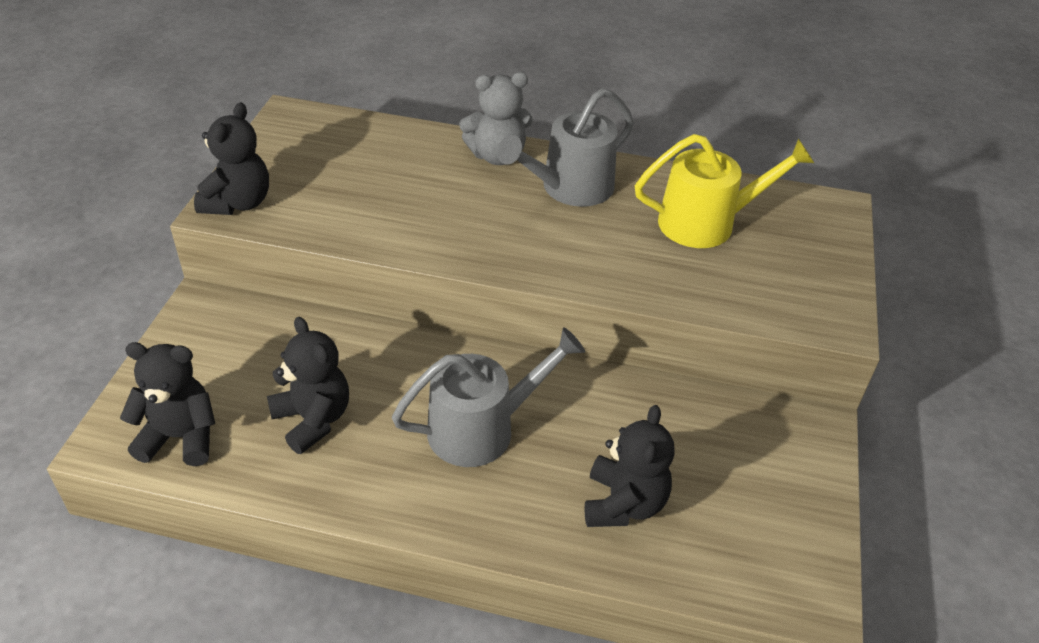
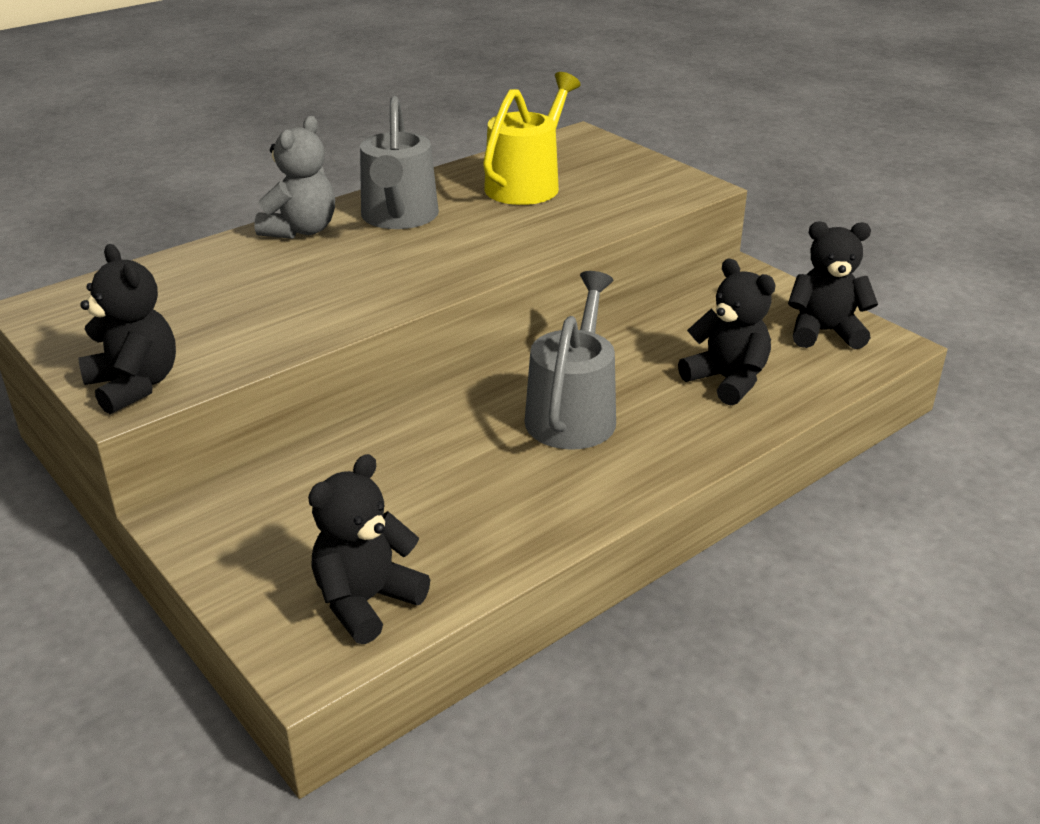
camera: 50 degrees left, 10 degrees down
black teddy bear [267,317,349,454] -> black teddy bear moved to [788,221,878,349]

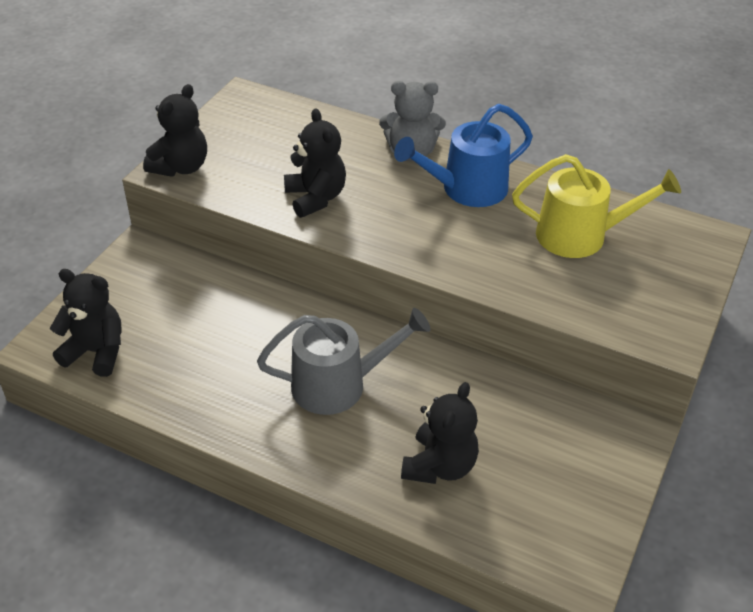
camera: 65 degrees right, 10 degrees up
grey watering can [360,96,439,229] -> blue watering can [394,104,533,207]
black teddy bear [788,221,878,349] -> black teddy bear moved to [284,108,346,218]

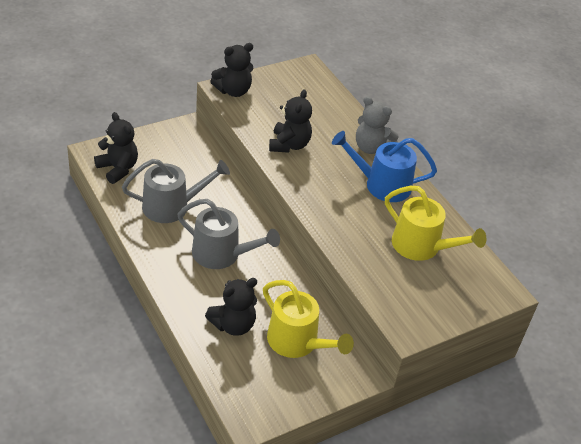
camera: 30 degrees right, 0 degrees up
none -> grey watering can [122,159,230,223]
none -> yellow watering can [263,280,354,358]

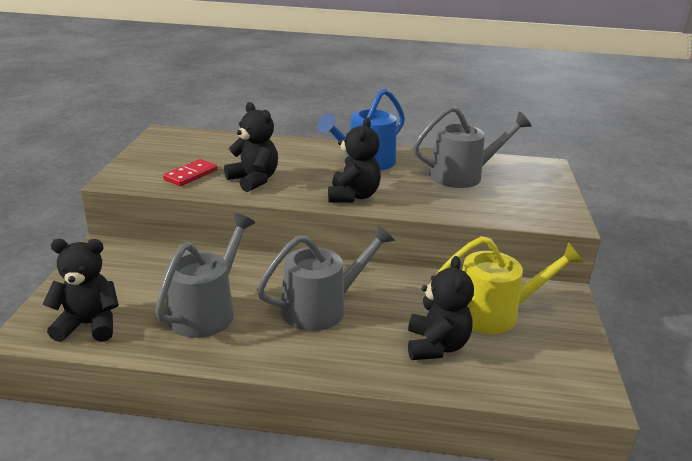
camera: 50 degrees left, 15 degrees down
black teddy bear [210,43,253,97] -> black teddy bear moved to [328,118,381,203]
grey teddy bear [356,96,399,154] -> none
yellow watering can [385,186,486,261] -> grey watering can [413,106,532,188]
none -> red domino [163,159,217,186]

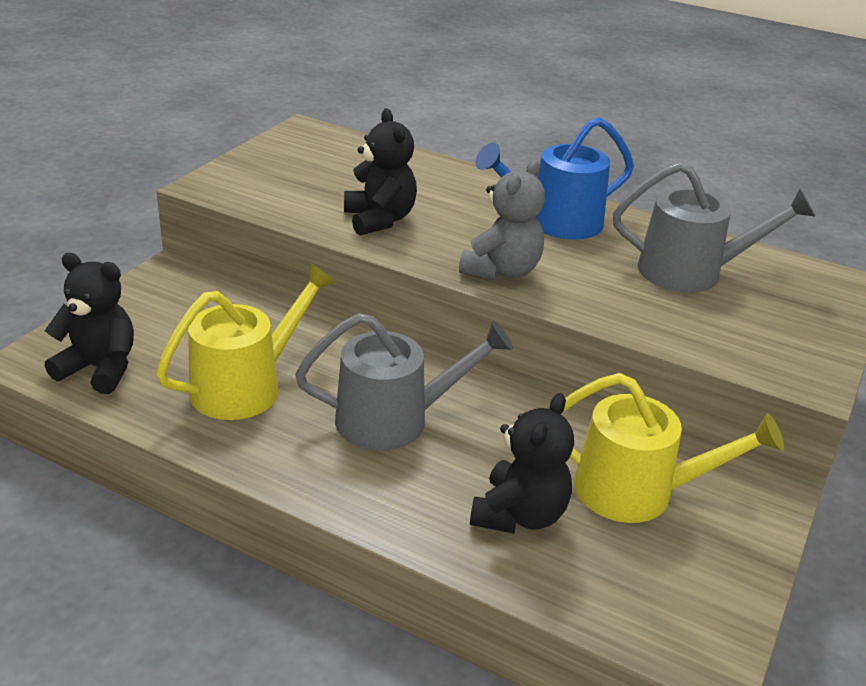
camera: 20 degrees right, 5 degrees up
grey watering can [155,213,255,338] -> yellow watering can [156,263,336,420]
red domino [163,159,217,186] -> none
black teddy bear [328,118,381,203] -> grey teddy bear [459,160,545,281]

